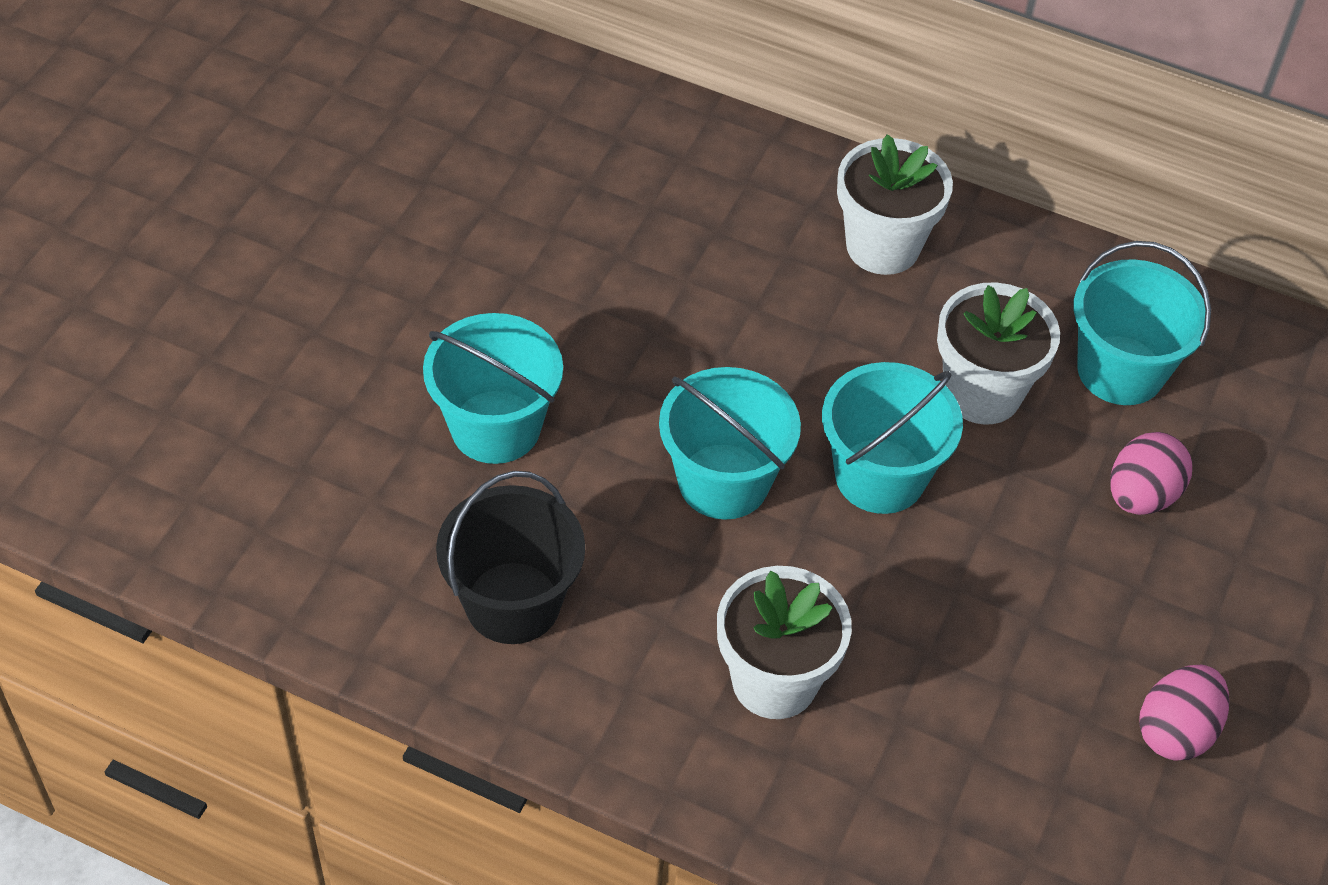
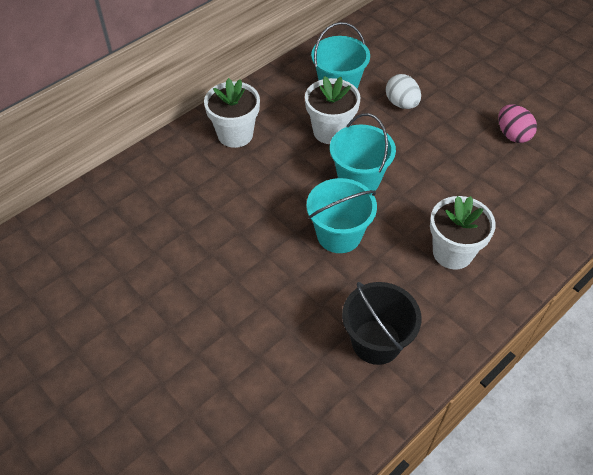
camera: 65 degrees left, 0 degrees up
turquoise bucket [423,313,563,464] -> none
pink egg [1110,432,1192,515] -> white egg [386,74,421,109]

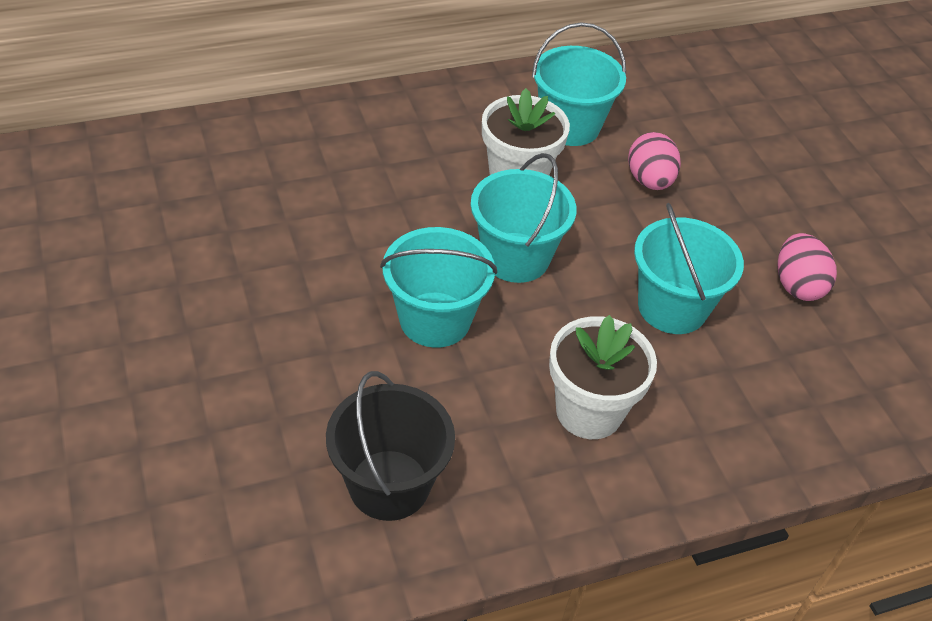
camera: 20 degrees right, 5 degrees down
white flower pot [204,78,260,148] -> none
white egg [386,74,421,109] -> pink egg [628,132,681,190]
none -> turquoise bucket [634,203,744,334]

